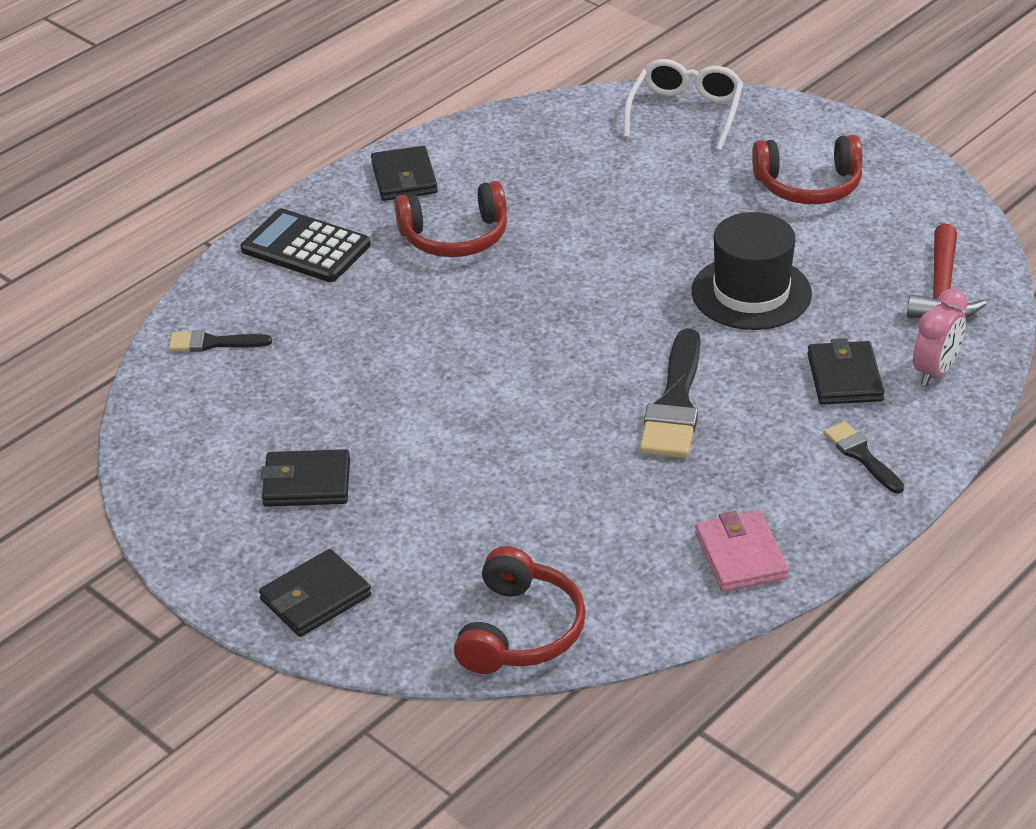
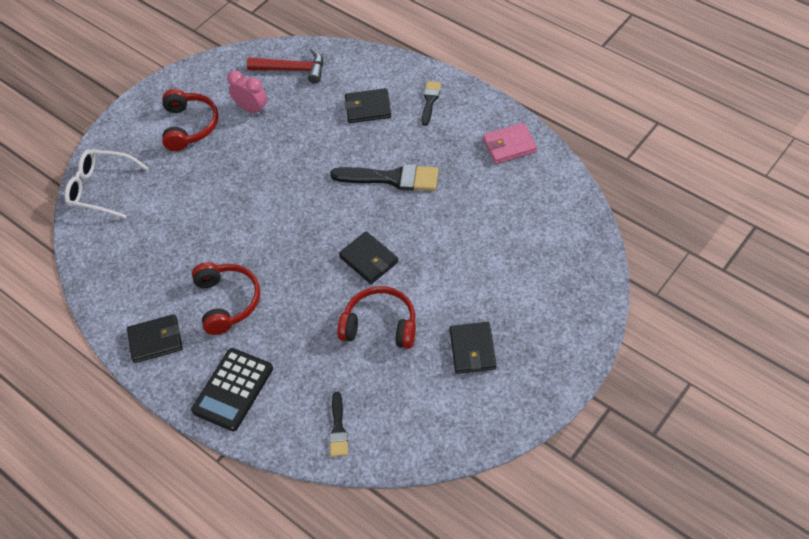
camera: 90 degrees left, 15 degrees up
black wallet [259,549,371,637] -> black wallet moved to [339,231,398,284]
red headphones [454,546,586,674] -> red headphones moved to [337,286,416,349]
black hat [692,212,812,330] -> none
black brush [824,421,904,494] -> black brush turned 135 degrees clockwise [422,81,441,126]
pink clock [913,289,967,386] -> pink clock moved to [227,70,267,115]

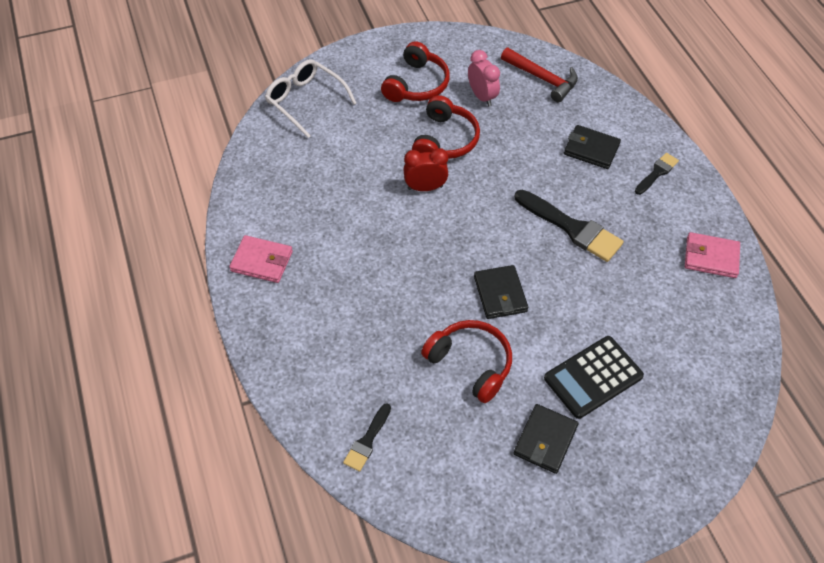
camera: 25 degrees right, 0 degrees up
black wallet [127,314,182,363] -> pink wallet [229,235,293,283]
black calculator [191,348,273,431] -> black calculator moved to [544,336,644,419]
red headphones [192,262,260,335] -> red headphones moved to [412,95,480,159]
none -> red clock [403,148,448,191]

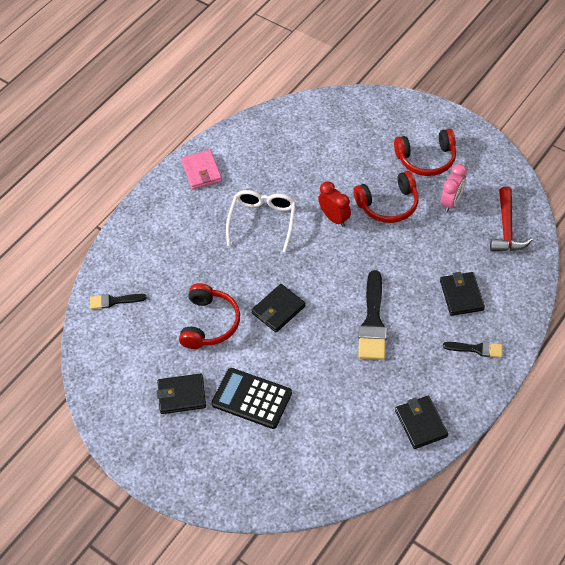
camera: 60 degrees right, 0 degrees up
white glasses [265,59,357,138] -> white glasses moved to [226,190,296,253]
pink wallet [685,232,740,278] -> black wallet [395,396,448,449]

